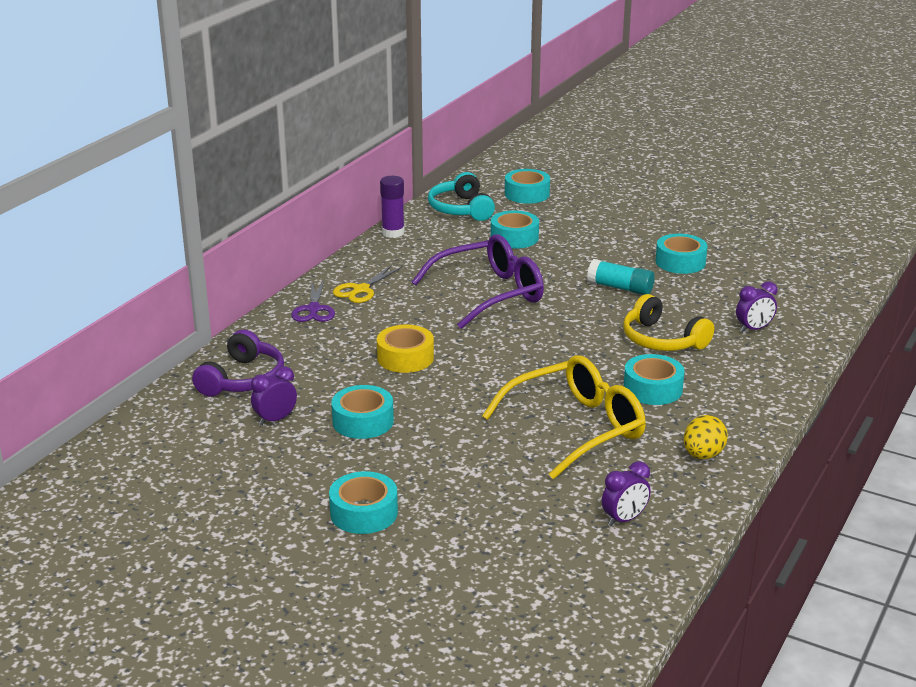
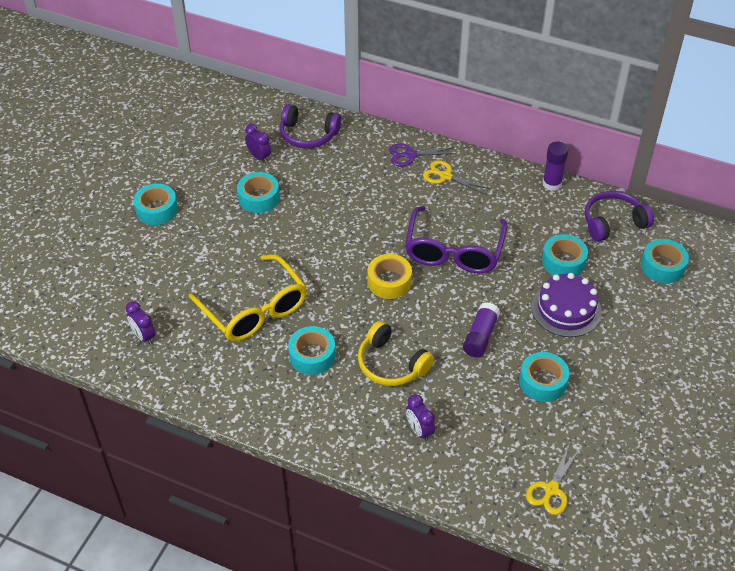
camera: 85 degrees right, 20 degrees up
yellow tape [377,325,434,373] -> yellow tape moved to [367,254,412,299]
purple glasses [412,234,544,329] -> purple glasses turned 45 degrees clockwise [405,206,507,273]
turquoise headphones [428,172,495,221] -> purple headphones [585,191,654,242]
turquoise glue stick [587,259,655,295] -> purple glue stick [463,302,500,358]
yellow headphones [623,294,714,351] -> yellow headphones turned 90 degrees counterclockwise [358,321,434,386]
yellow egg [684,415,728,459] -> none
none -> yellow scissors [526,445,580,515]
none -> purple cake [532,273,602,337]

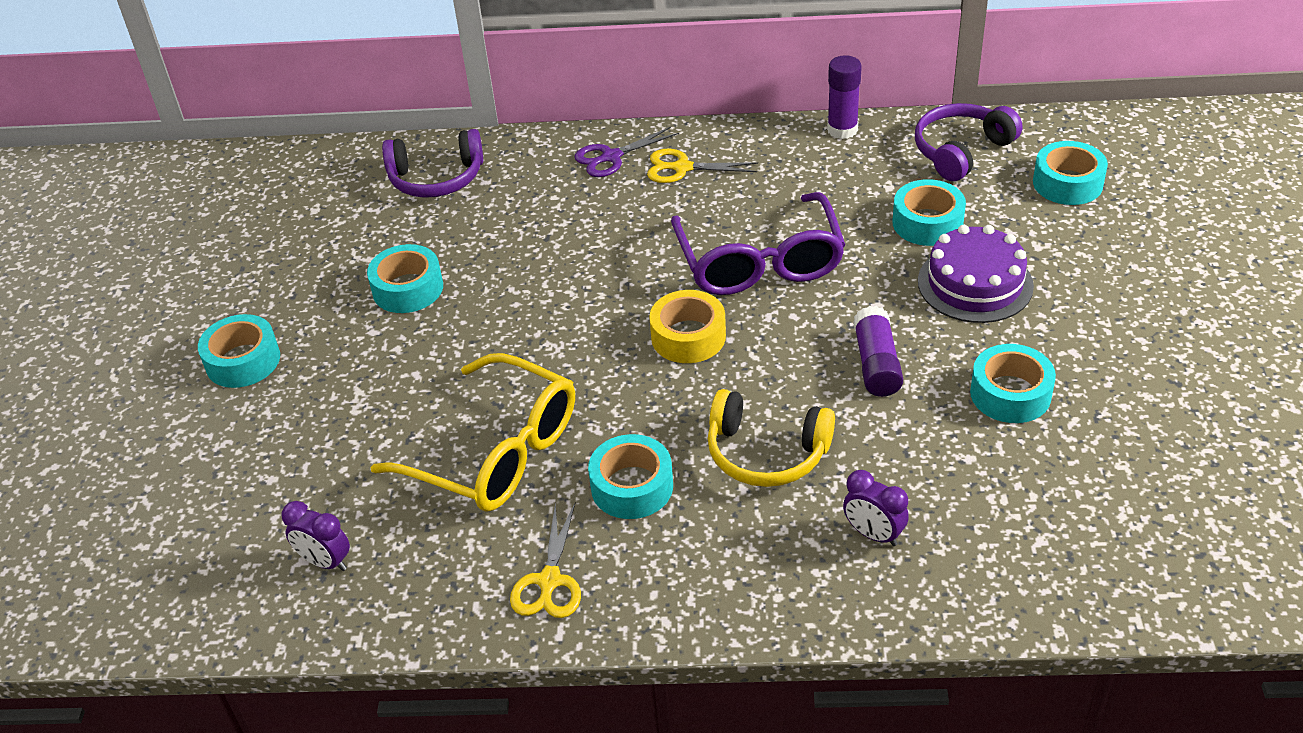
camera: 20 degrees left, 5 degrees down
purple clock [245,124,271,163] -> none
yellow scissors [526,445,580,515] -> yellow scissors moved to [510,502,581,618]

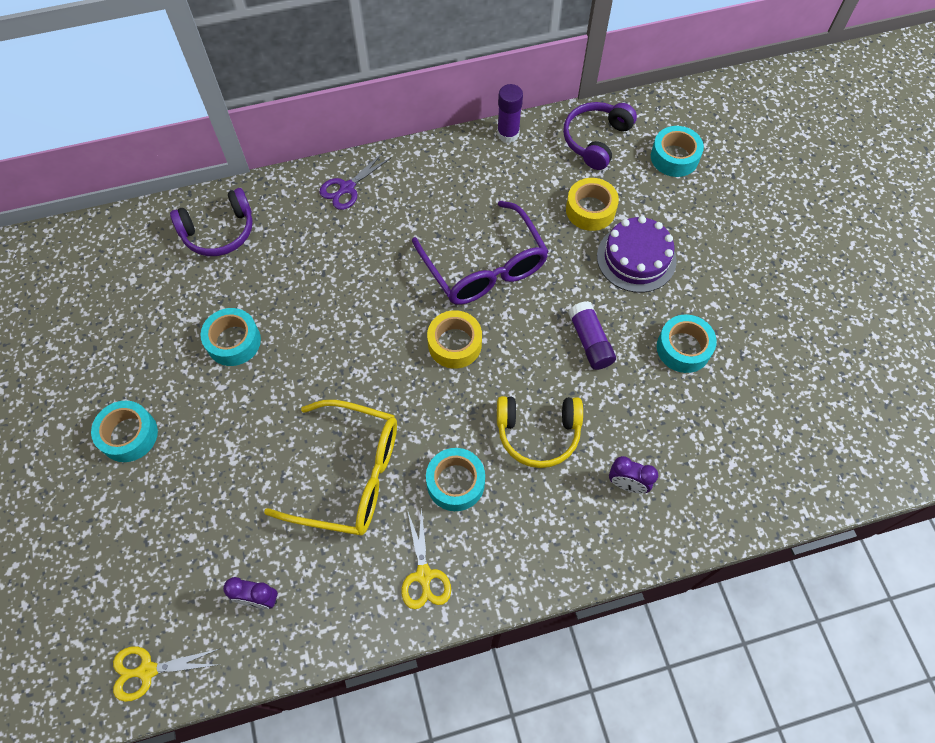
camera: 20 degrees left, 20 degrees up
yellow scissors [647,149,758,183] -> yellow scissors moved to [113,646,219,702]
turquoise tape [892,179,966,246] -> yellow tape [566,178,619,231]

